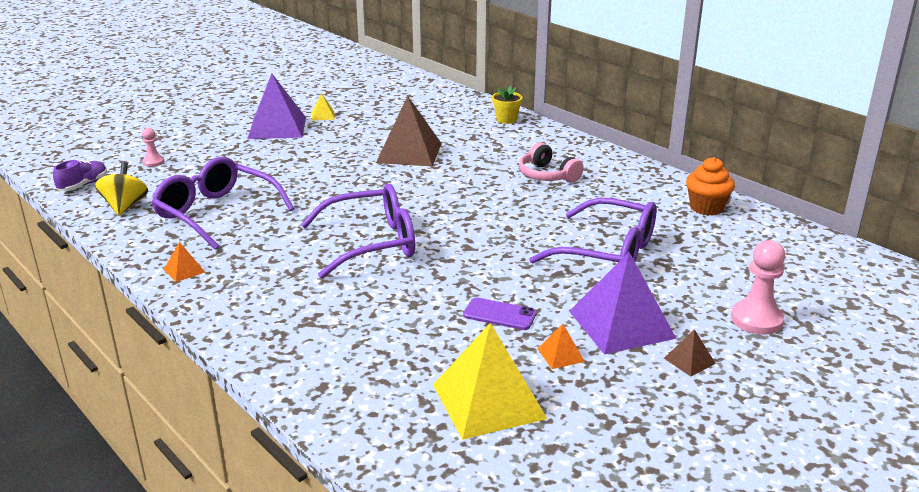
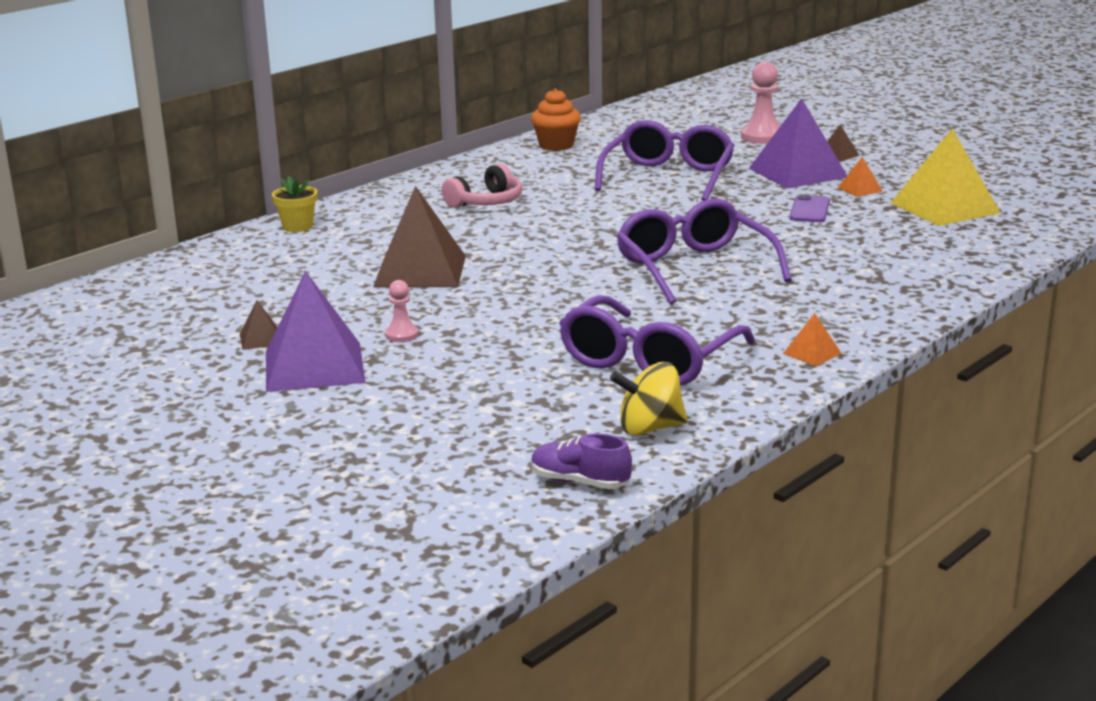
camera: 95 degrees left, 5 degrees down
pink pawn [142,128,164,167] -> pink pawn moved to [385,280,419,342]
yellow pyramid [312,93,335,121] -> brown pyramid [240,301,278,350]

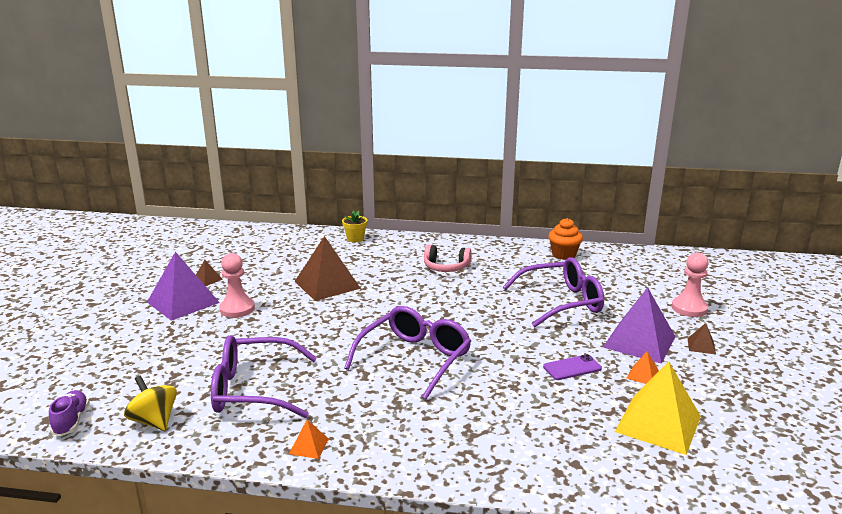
camera: 55 degrees right, 0 degrees up
pink pawn [385,280,419,342] -> pink pawn [219,253,255,318], size x1.79

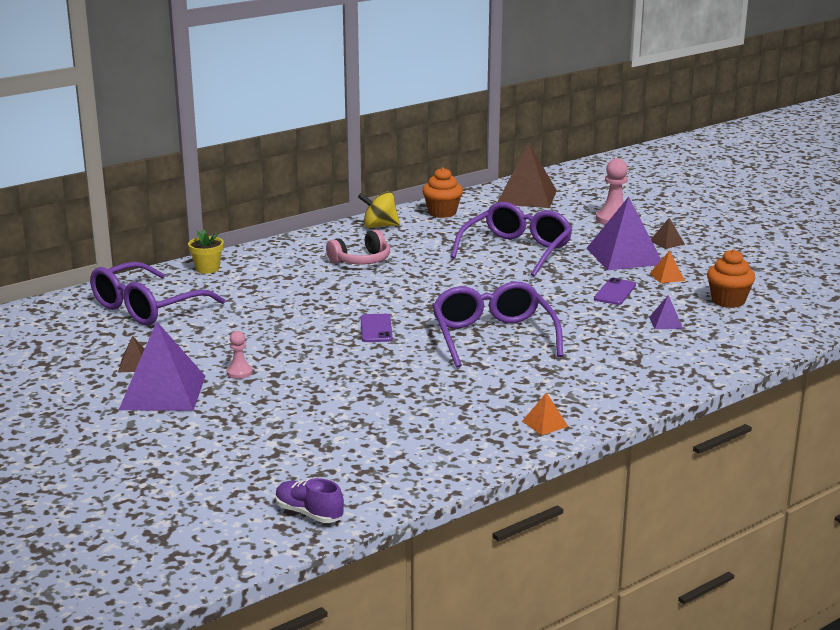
camera: 45 degrees left, 0 degrees up
yellow spinning top [124,375,177,431] -> yellow spinning top moved to [358,191,400,228]
purple glasses [211,335,317,418] -> purple glasses moved to [90,262,225,326]
pink pawn [219,253,255,318] -> pink pawn [227,331,253,379], size x0.56
brown pyramid [295,236,361,301] -> brown pyramid moved to [497,143,557,208]
yellow pyramid [615,362,701,455] -> orange cupcake [707,249,755,308]
none -> purple phone [360,314,393,342]
none -> purple pyramid [649,295,683,329]

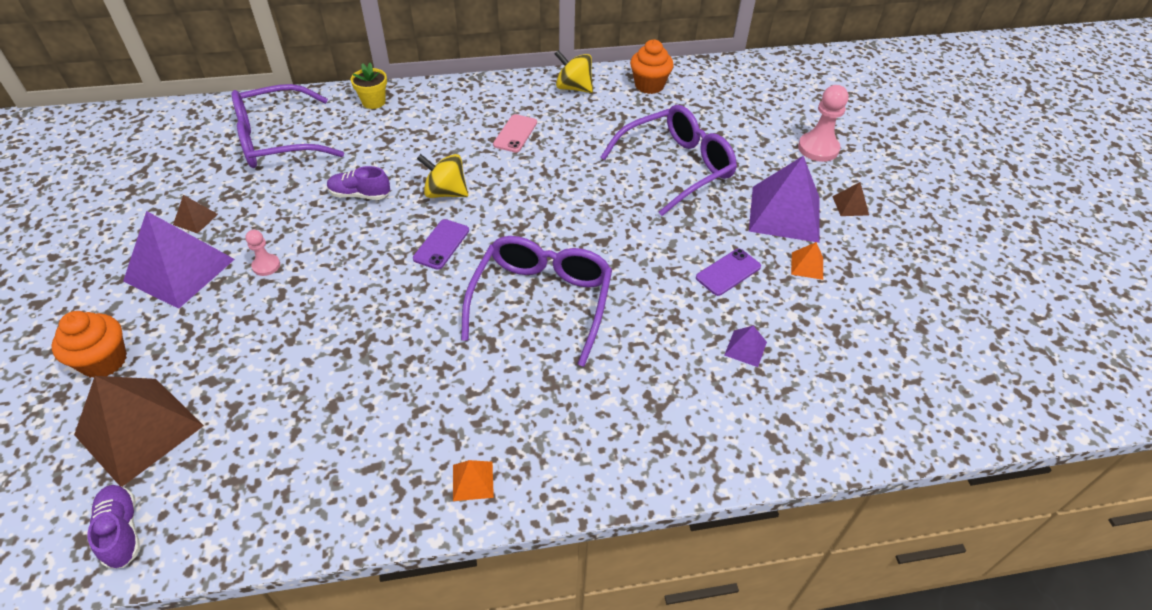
camera: 25 degrees right, 25 degrees up
pink headphones [326,229,390,265] -> pink phone [493,114,537,152]
brown pyramid [497,143,557,208] -> brown pyramid moved to [74,376,204,487]
orange cupcake [707,249,755,308] -> orange cupcake moved to [51,311,127,378]
none -> purple shoe [327,166,390,200]
none -> yellow spinning top [417,154,468,198]

